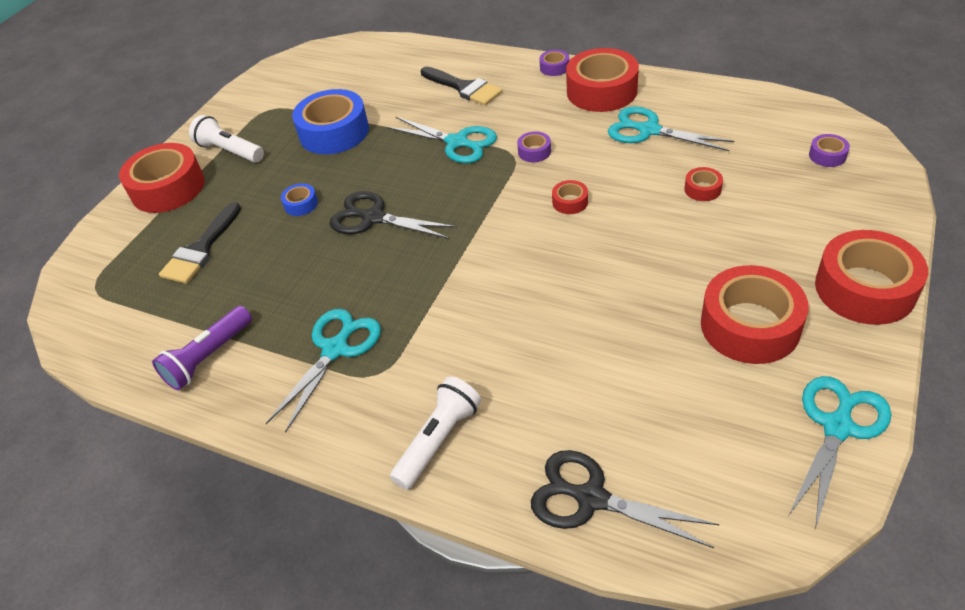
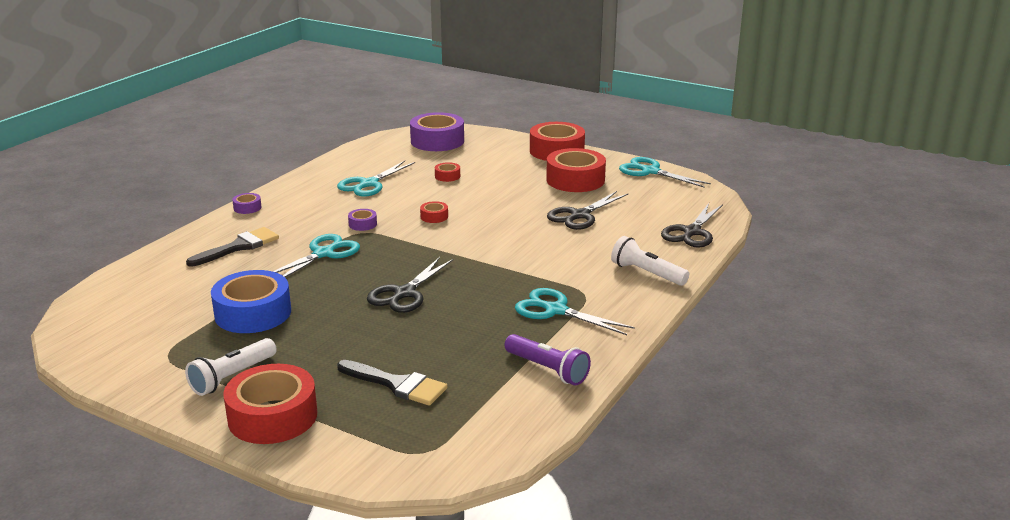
camera: 90 degrees left, 20 degrees down
blue tape [281,183,318,216] -> none
red tape [566,48,639,112] -> none
purple tape [809,134,850,167] -> purple tape [410,112,464,151], size x2.27
none -> black scissors [547,191,628,230]

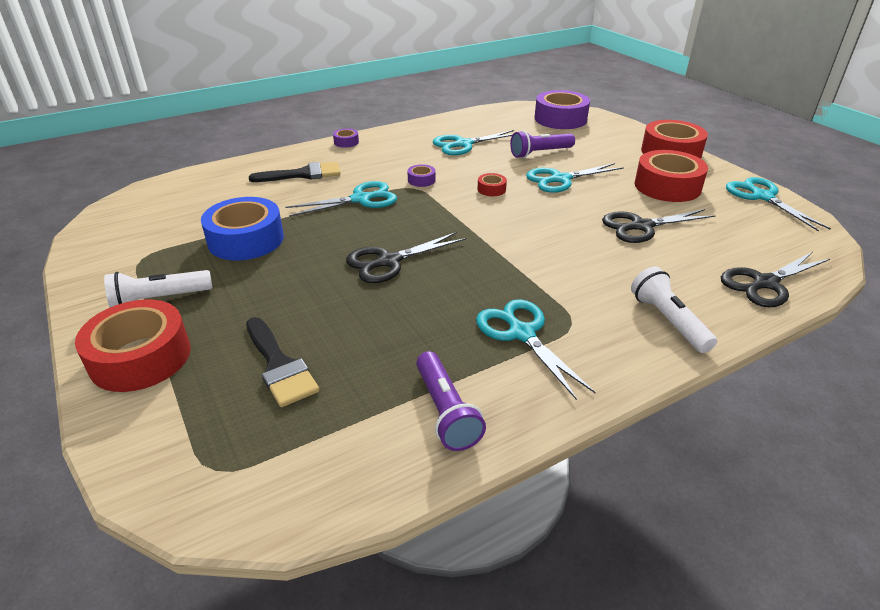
camera: 30 degrees right, 10 degrees up
red tape [435,162,460,182] -> purple flashlight [510,130,575,158]
none -> turquoise scissors [526,163,624,193]

